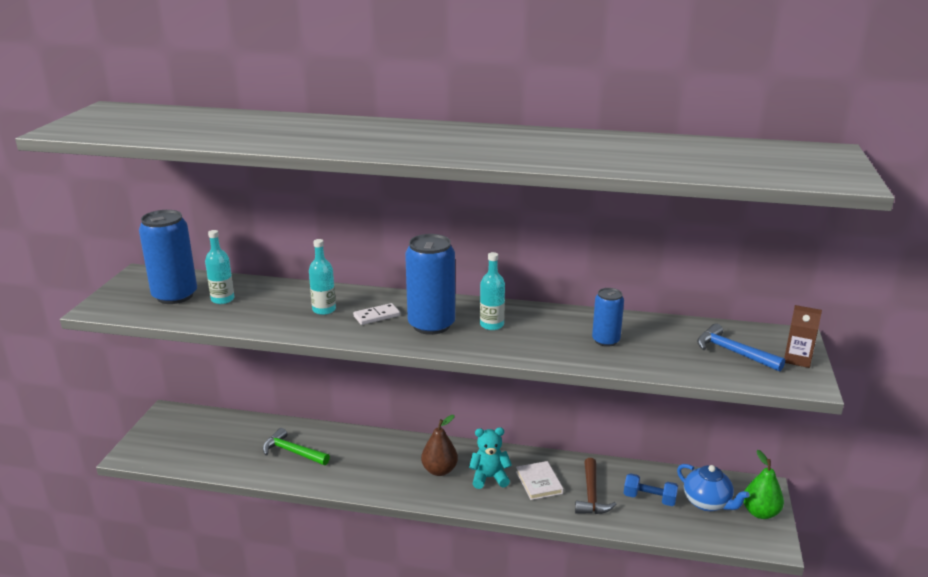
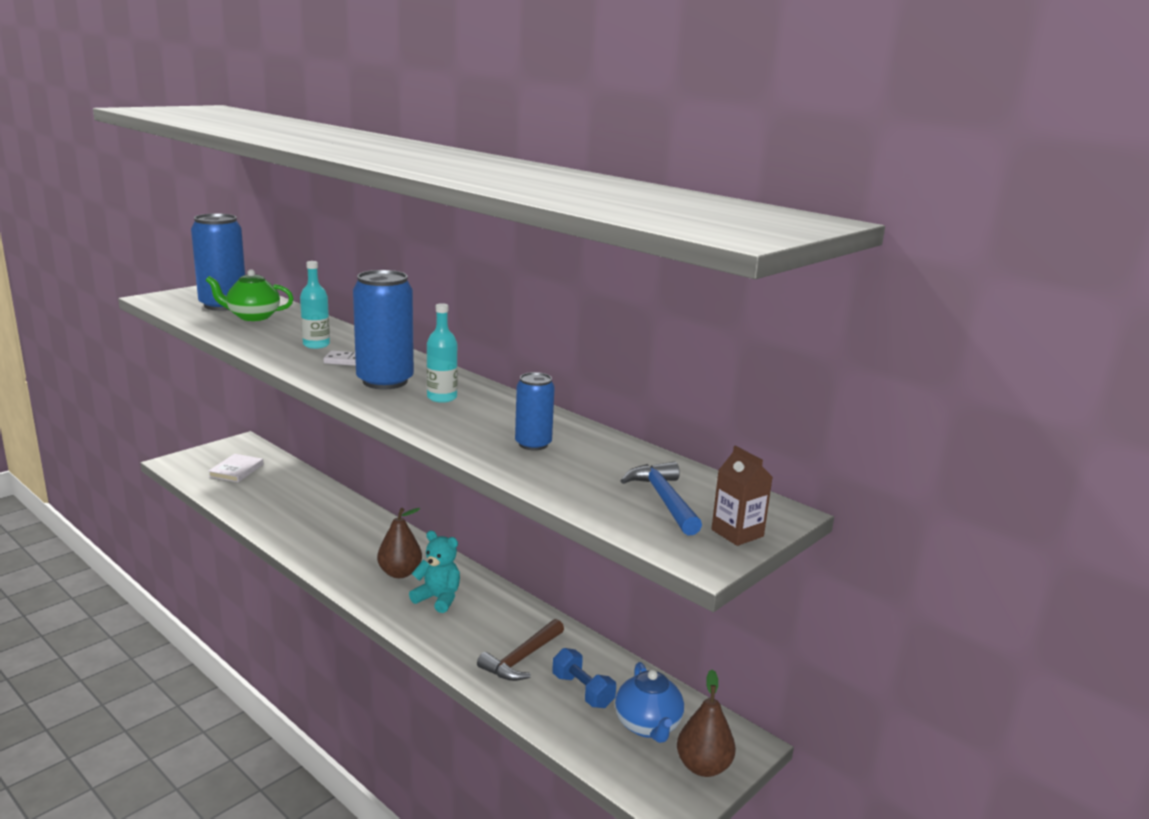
camera: 30 degrees right, 5 degrees down
turquoise bottle [205,230,234,304] -> green teapot [206,269,294,321]
green hammer [263,428,330,465] -> none
white book [516,461,563,500] -> white book moved to [208,454,263,482]
green pear [744,450,784,519] -> brown pear [677,669,736,777]

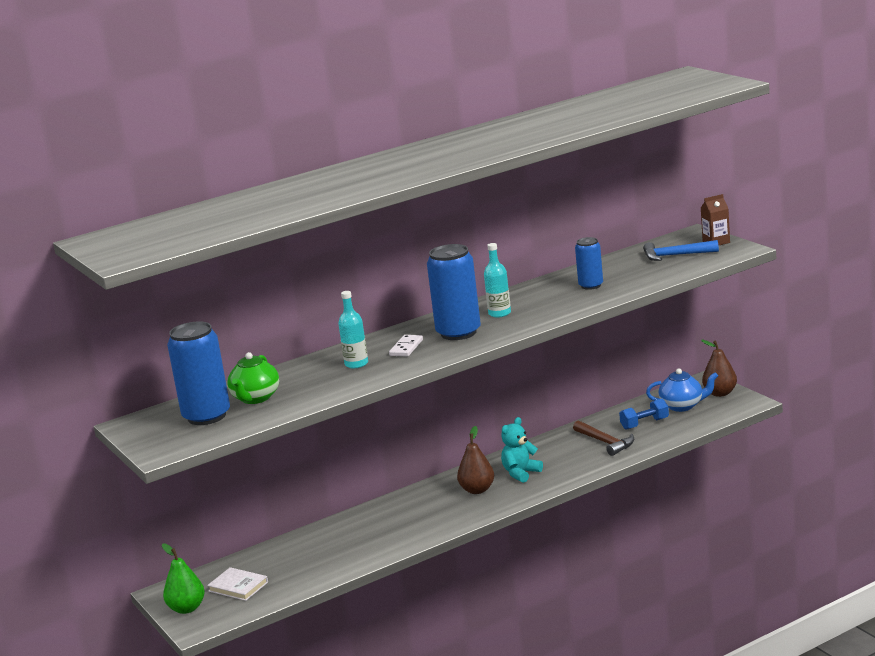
camera: 70 degrees left, 0 degrees up
none -> green pear [162,543,205,614]

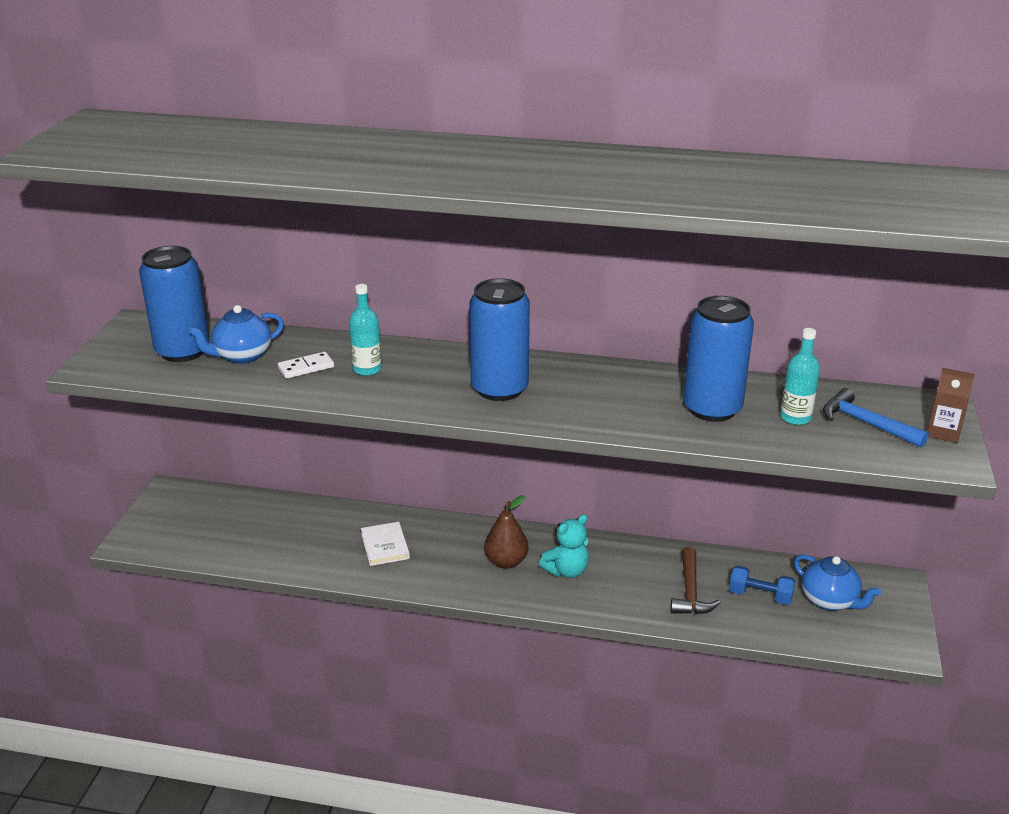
camera: 40 degrees right, 10 degrees up
green pear [162,543,205,614] -> none
white book [207,567,268,601] -> white book moved to [361,522,410,566]
green teapot [227,352,279,404] -> blue teapot [188,305,284,364]
white domino [389,335,423,357] -> white domino moved to [278,352,334,379]
turquoise bottle [484,243,511,318] -> turquoise bottle moved to [780,328,820,425]
turquoise teddy bear [501,417,543,483] -> turquoise teddy bear turned 150 degrees clockwise [539,514,589,578]
blue can [575,237,603,290] -> blue can [683,296,754,422], size x1.75
brown pear [701,340,737,397] -> none

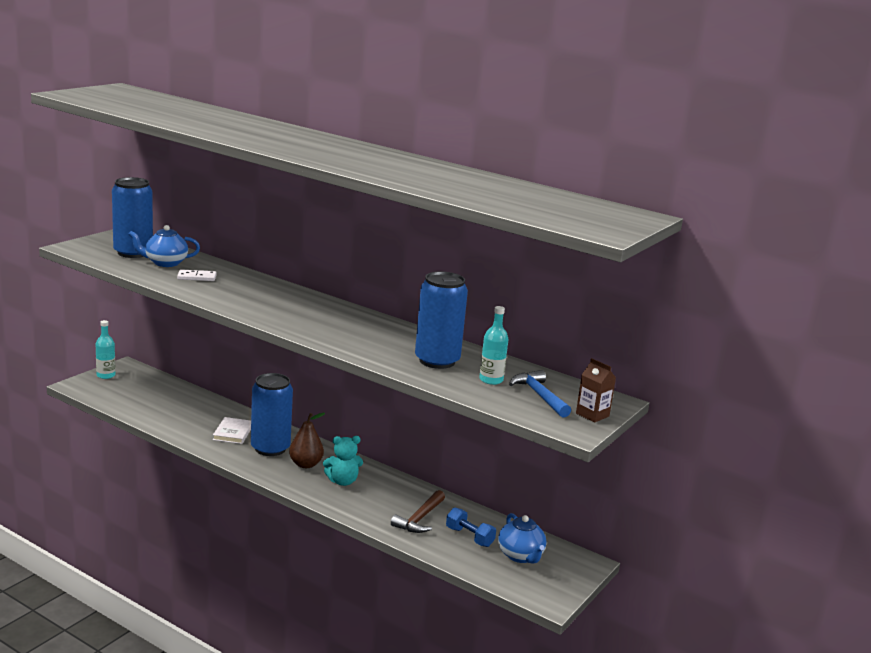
camera: 20 degrees right, 10 degrees down
turquoise bottle [349,284,382,376] -> turquoise bottle moved to [96,320,115,379]
blue can [469,278,530,401] -> blue can moved to [251,373,293,456]

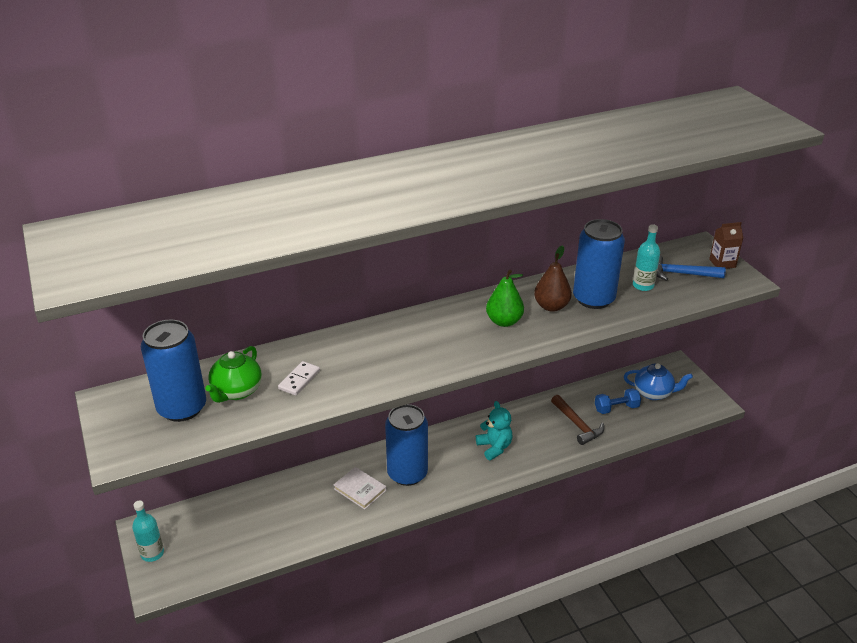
camera: 55 degrees left, 15 degrees up
blue teapot [128,225,200,267] -> green teapot [205,346,262,403]
brown pear [289,413,325,468] -> brown pear moved to [534,245,572,312]
turquoise teddy bear [323,436,363,486] -> turquoise teddy bear turned 45 degrees counterclockwise [476,401,513,460]
none -> green pear [486,270,524,327]

